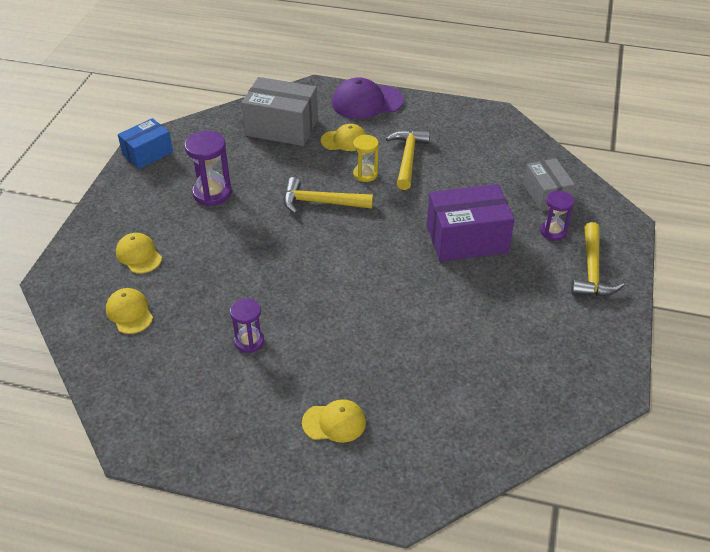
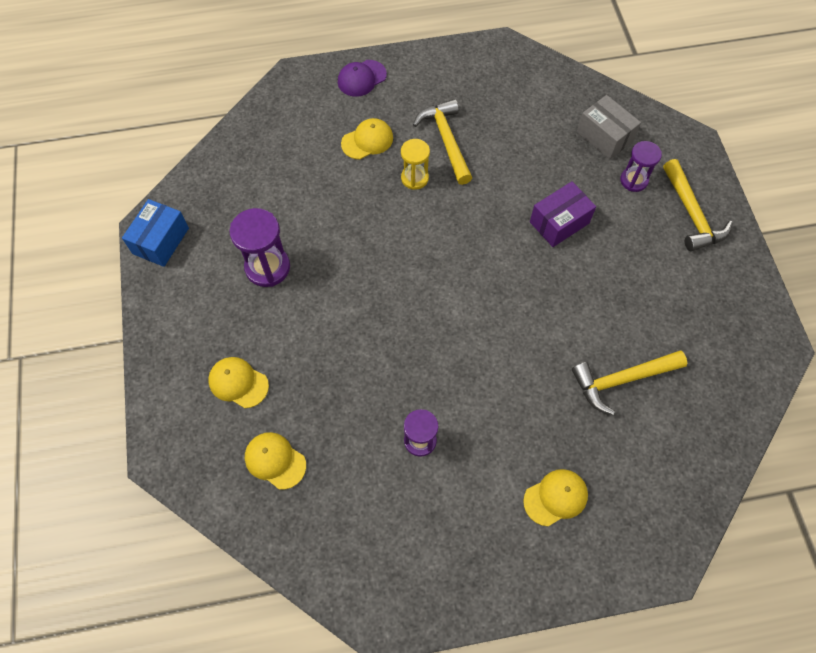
camera: 25 degrees left, 20 degrees up
grey box [241,77,318,146] -> none
yellow hammer [284,177,373,214] -> yellow hammer moved to [572,351,687,415]
purple cap [332,77,404,119] -> purple cap [338,60,387,97], size x0.62
purple box [427,184,515,262] -> purple box [530,181,596,247], size x0.63

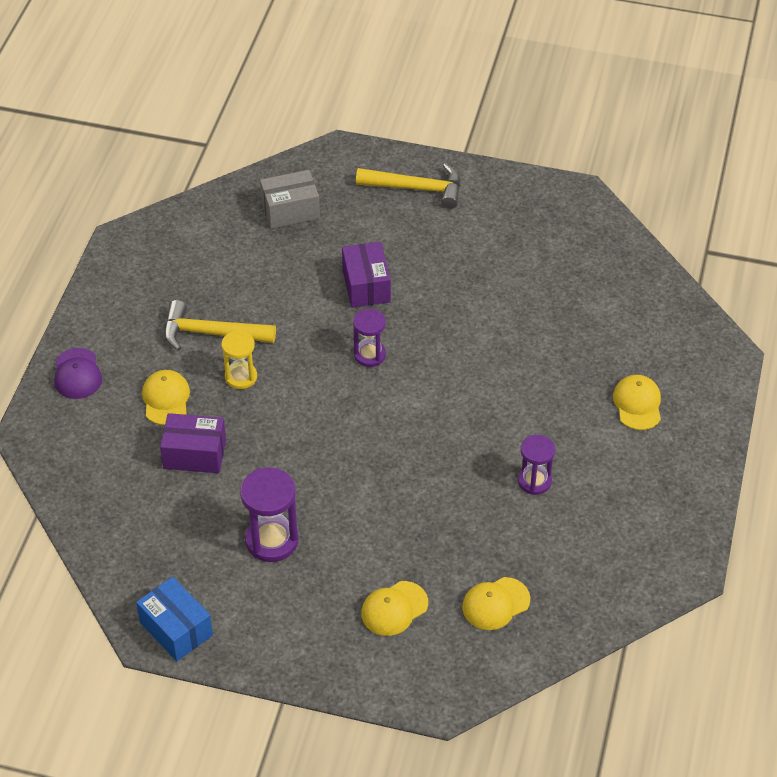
camera: 65 degrees left, 15 degrees down
yellow hammer [572,351,687,415] -> none
purple hourglass [620,141,662,192] -> purple hourglass moved to [353,309,386,367]
none -> purple box [160,413,226,473]

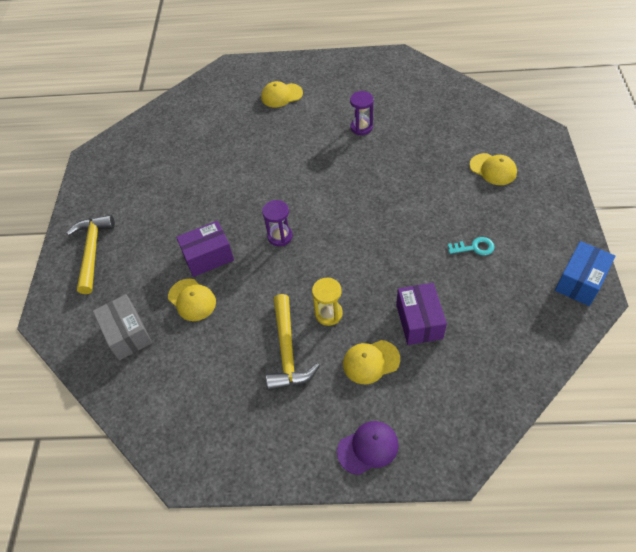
camera: 100 degrees left, 5 degrees up
purple hourglass [240,468,299,562] -> turquoise key [448,237,495,255]
yellow cap [462,577,530,630] -> yellow cap moved to [168,279,216,321]

